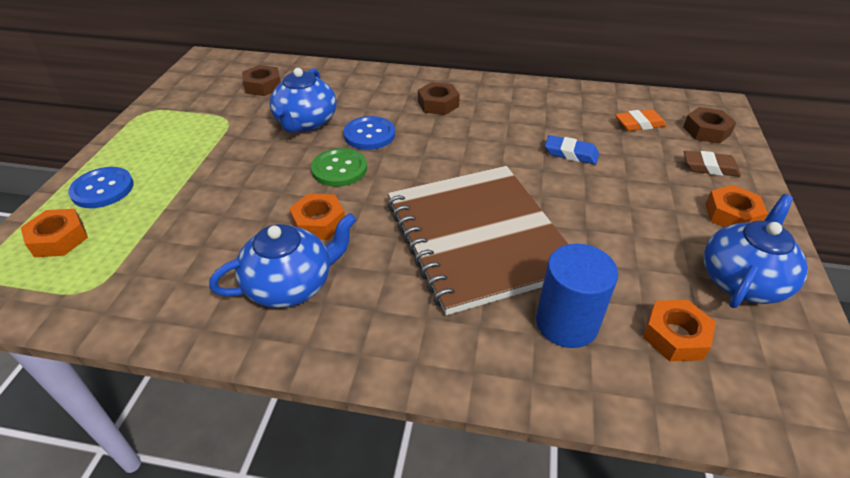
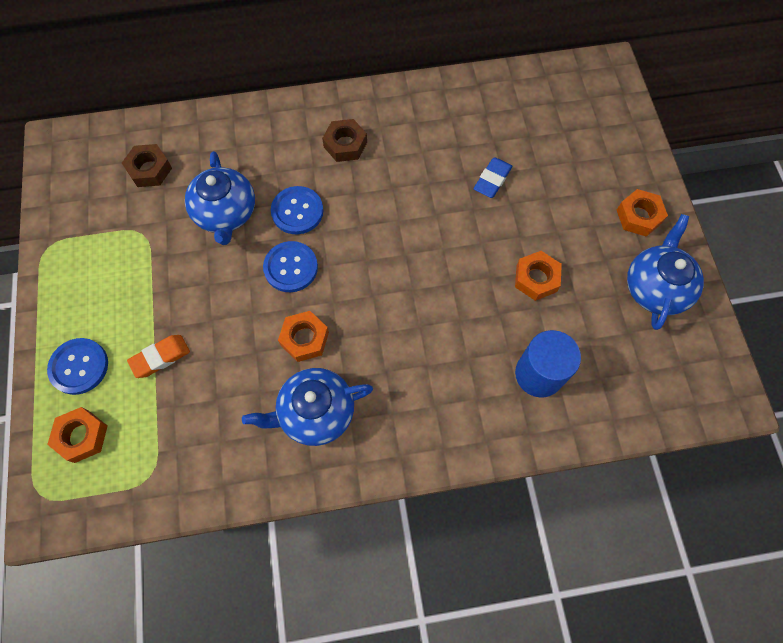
camera: 20 degrees left, 25 degrees up
blue teapot [209,213,357,308] -> blue teapot turned 150 degrees counterclockwise [242,368,373,446]
green button [311,148,367,187] -> blue button [263,241,318,292]
brown notebook [387,166,568,315] -> none
blue eraser [545,135,599,165] -> blue eraser turned 60 degrees counterclockwise [474,157,512,198]
orange eraser [615,109,667,131] -> orange eraser moved to [127,335,190,378]
orange nut [643,300,716,361] -> orange nut moved to [515,251,562,301]
brown nut [683,107,737,144] -> none
brown eraser [684,151,741,177] -> none

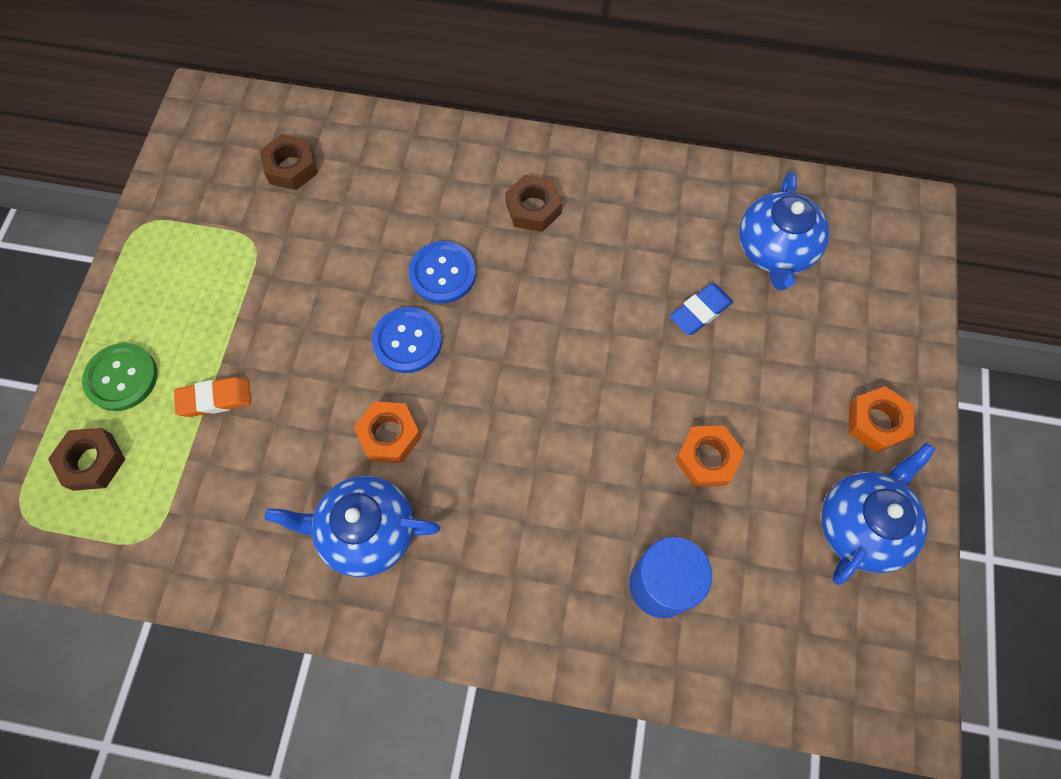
camera: 20 degrees right, 0 degrees up
blue button [47,338,108,395] -> green button [82,343,157,411]
orange nut [47,407,108,463] -> brown nut [48,428,125,491]
blue teapot [185,151,255,245] -> blue teapot moved to [739,171,830,290]

